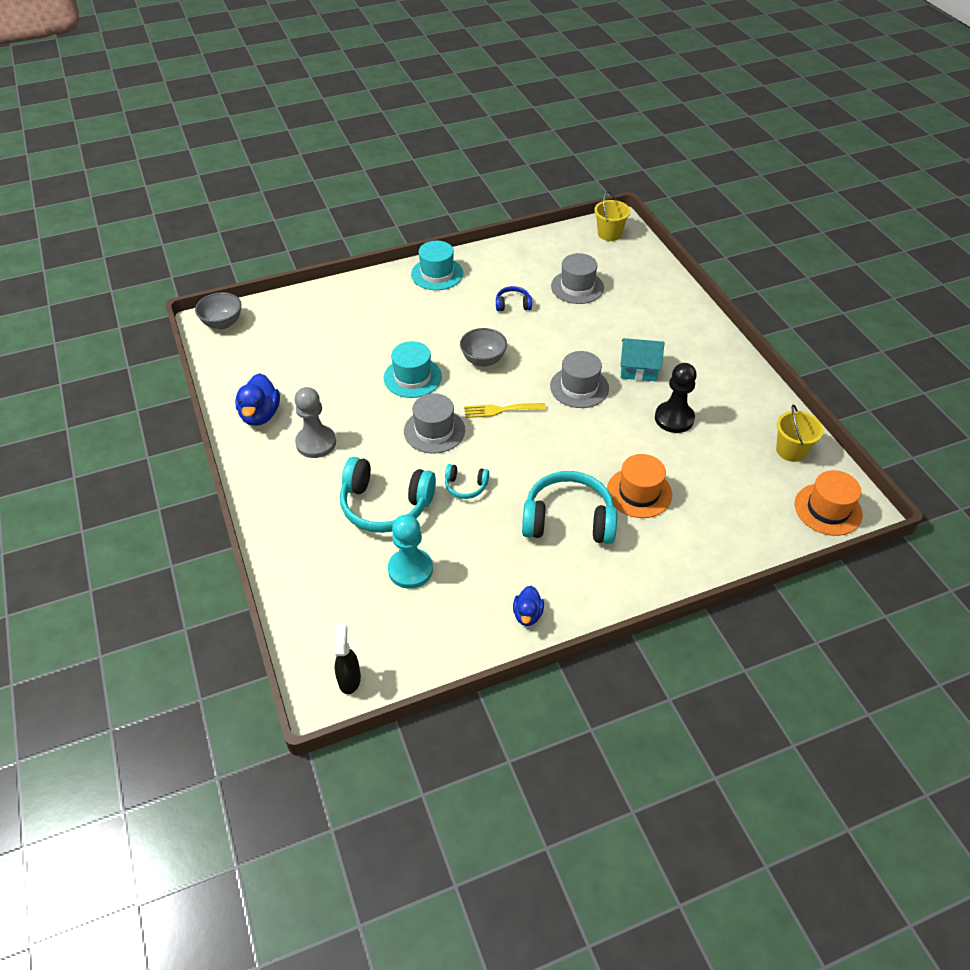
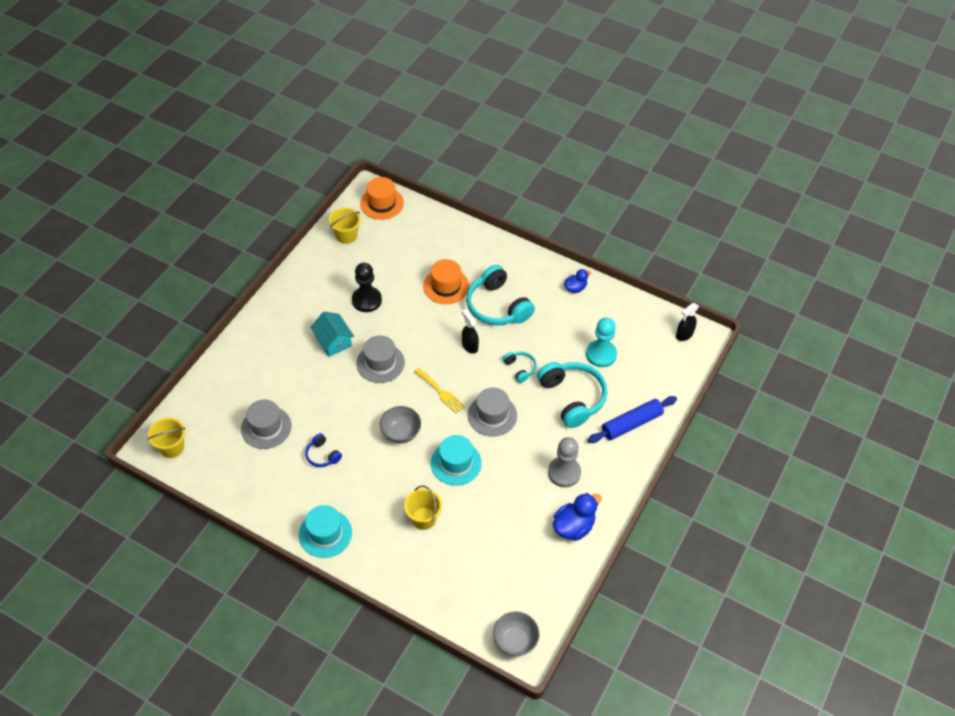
camera: 130 degrees left, 5 degrees up
none -> yellow bucket [404,485,442,530]
none -> black spray bottle [462,309,479,354]
none -> blue rolling pin [588,396,677,443]

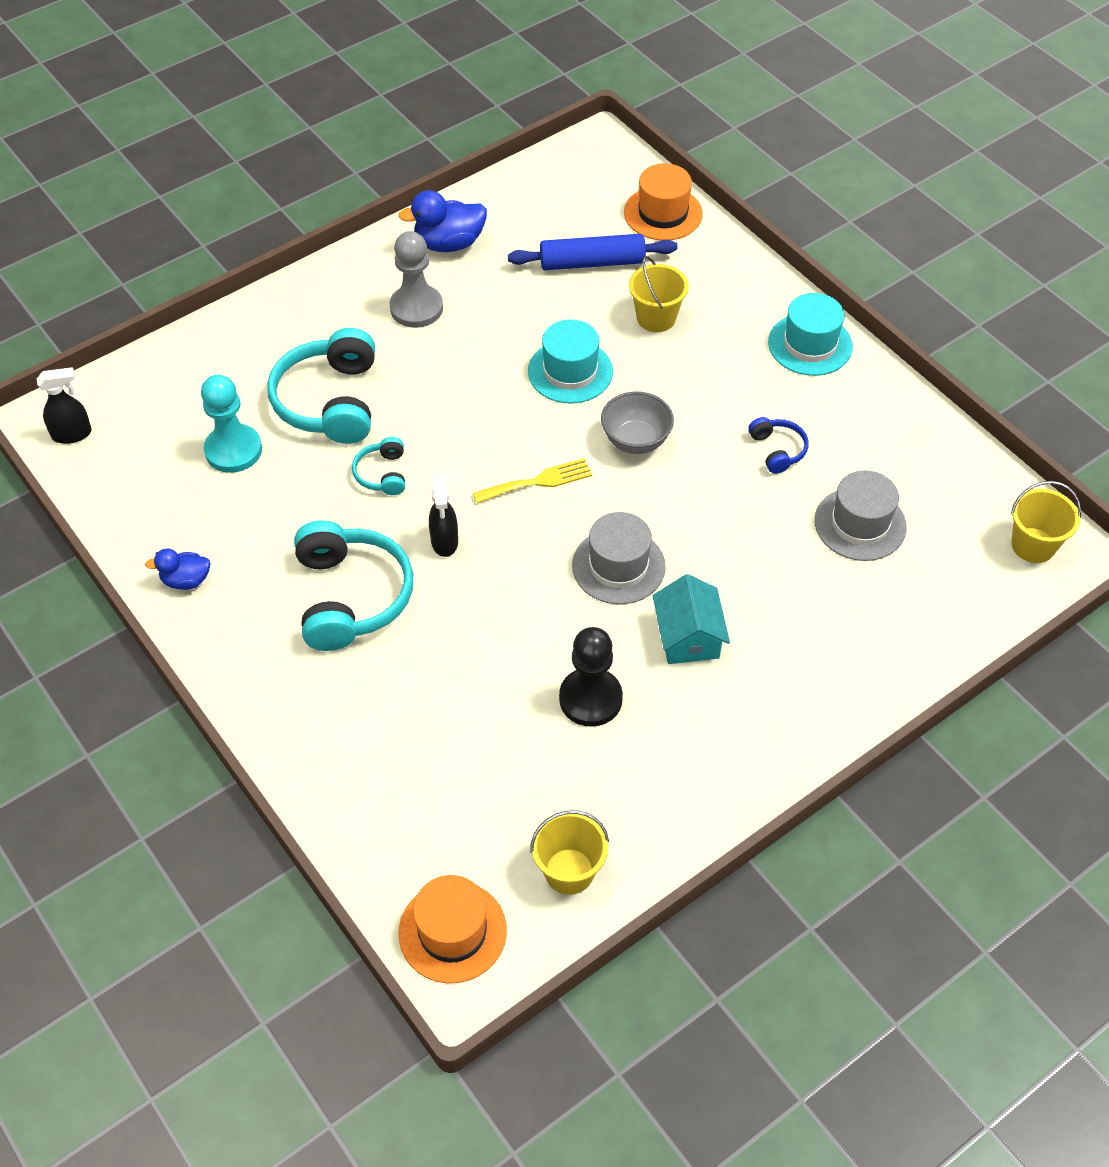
camera: 155 degrees left, 0 degrees up
yellow fork [414,368,466,414] -> yellow fork turned 90 degrees clockwise [473,458,592,503]
orange hat [423,259,469,304] -> orange hat moved to [624,163,703,240]
grey hat [468,388,517,437] -> none
grey bowl [493,612,539,656] -> none
blue rolling pin [588,396,677,443] -> blue rolling pin moved to [508,234,677,270]

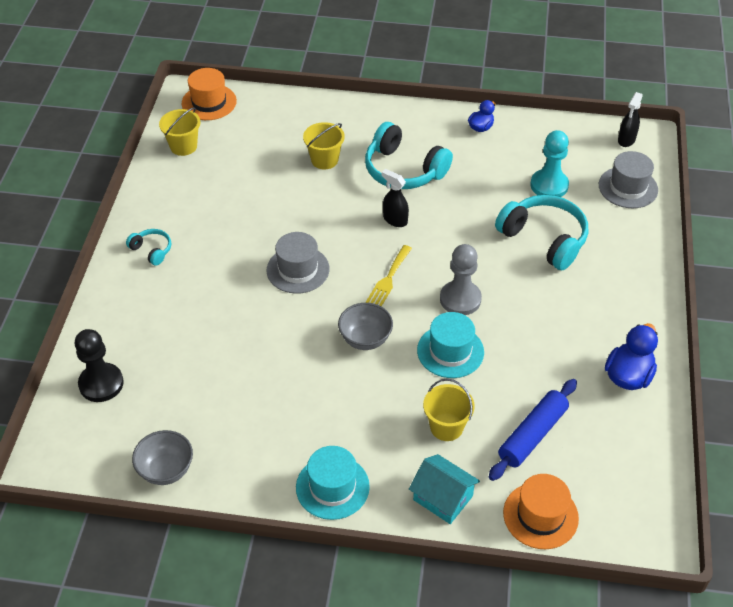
camera: 135 degrees right, 5 degrees down
turquoise headphones [352,437,405,495] -> turquoise headphones moved to [126,229,171,266]
grey pawn [390,231,443,328] -> grey pawn moved to [440,244,482,315]
black pawn [559,627,623,727] -> black pawn moved to [74,329,124,402]
turquoise house [653,574,730,664] -> turquoise house moved to [409,454,480,524]
blue headphones [748,417,809,474] -> none
grey hat [815,470,907,561] -> grey hat moved to [599,151,658,208]
yellow bucket [1011,481,1081,563] -> yellow bucket moved to [303,122,345,169]
none -> grey bowl [132,430,193,485]

